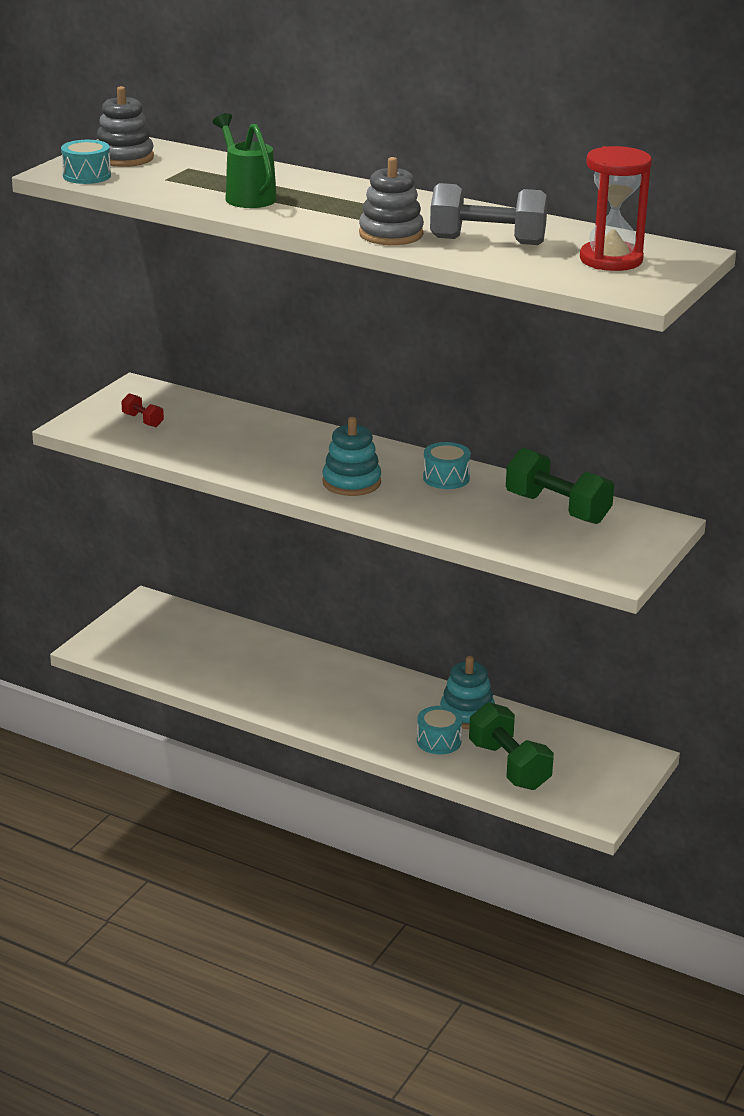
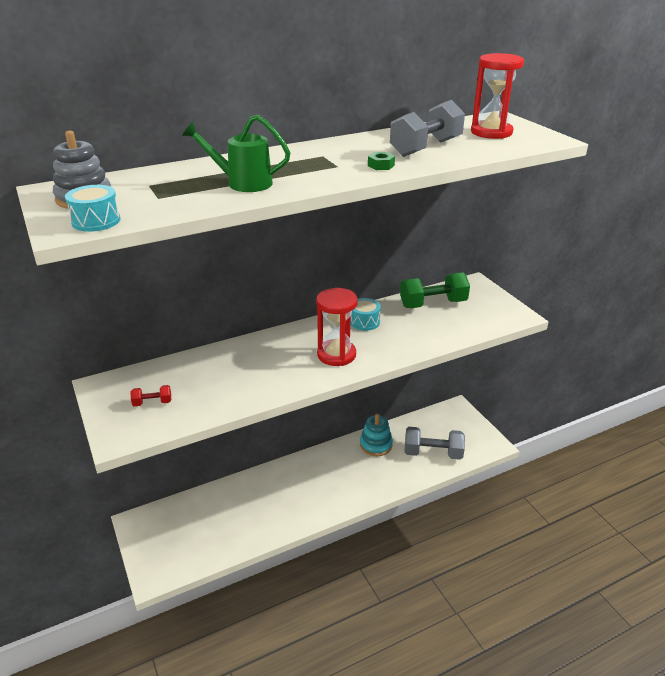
camera: 55 degrees left, 5 degrees up
turquoise stacking toy [323,417,381,496] -> red hourglass [316,288,358,366]
grey stacking toy [359,157,424,245] -> green nut [368,152,395,170]
turquoise drum [417,706,462,754] -> none
green dumbbell [469,702,554,790] -> grey dumbbell [405,427,465,460]

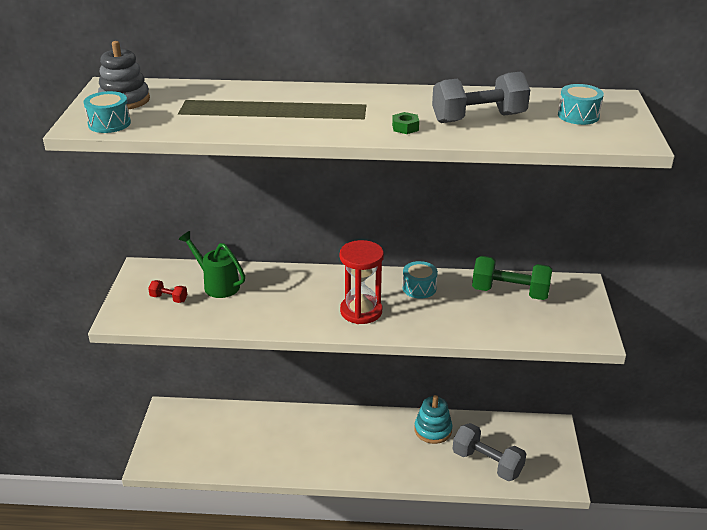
camera: 30 degrees right, 0 degrees up
green watering can [182,115,290,192] -> green watering can moved to [178,231,245,298]
red hourglass [471,53,524,139] -> turquoise drum [558,84,604,125]

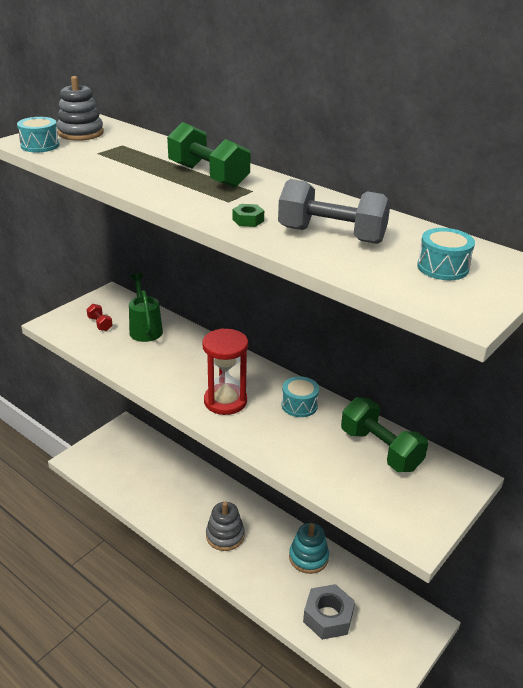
camera: 35 degrees right, 0 degrees up
grey dumbbell [453,423,526,481] -> grey nut [303,584,355,640]
none -> green dumbbell [167,122,251,188]
none -> grey stacking toy [206,502,245,551]

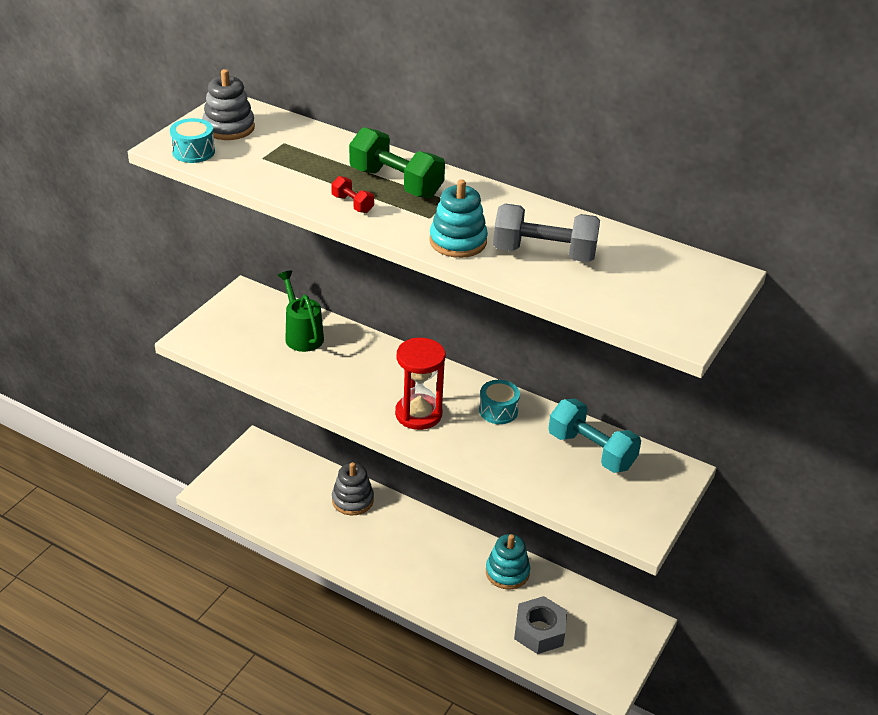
camera: 10 degrees left, 5 degrees up
red dumbbell [86,304,113,331] -> red dumbbell moved to [331,176,374,213]
grey stacking toy [206,502,245,551] -> grey stacking toy moved to [332,462,374,515]
green nut [233,204,264,227] -> turquoise stacking toy [429,179,488,258]
green dumbbell [341,397,428,472] -> turquoise dumbbell [548,399,641,473]
turquoise drum [417,228,475,280] -> none

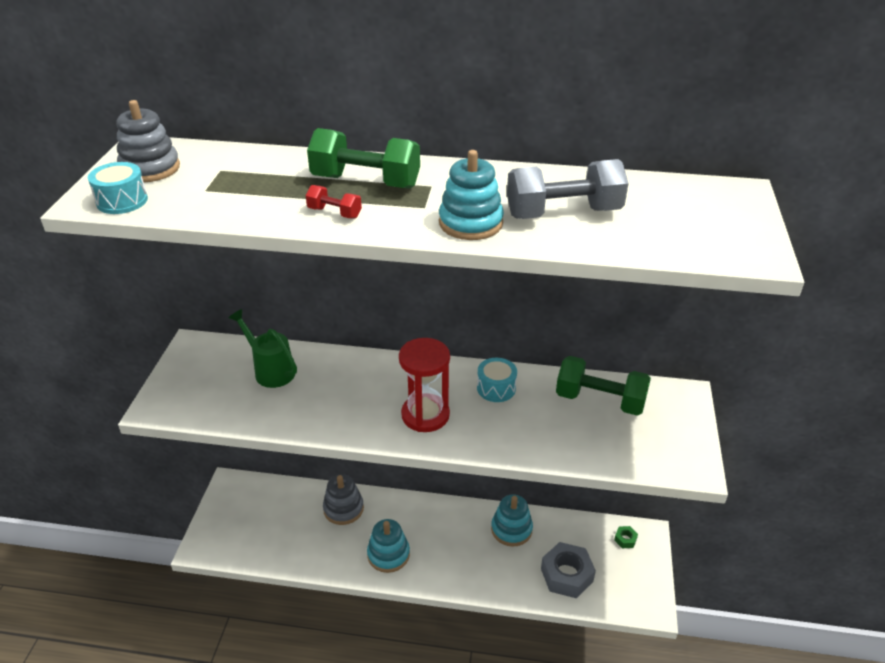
camera: 20 degrees left, 0 degrees up
turquoise dumbbell [548,399,641,473] -> green dumbbell [556,356,651,416]
none -> turquoise stacking toy [367,519,410,573]
none -> green nut [614,526,638,548]

